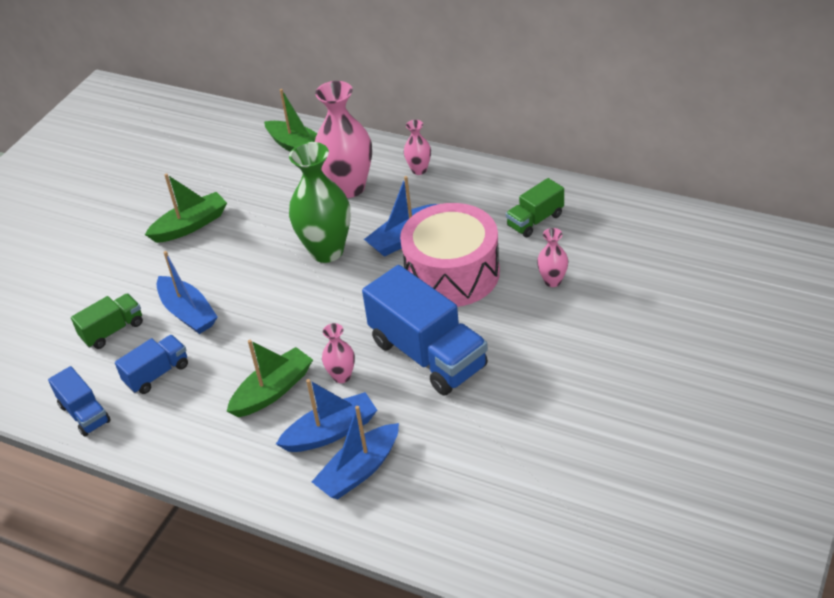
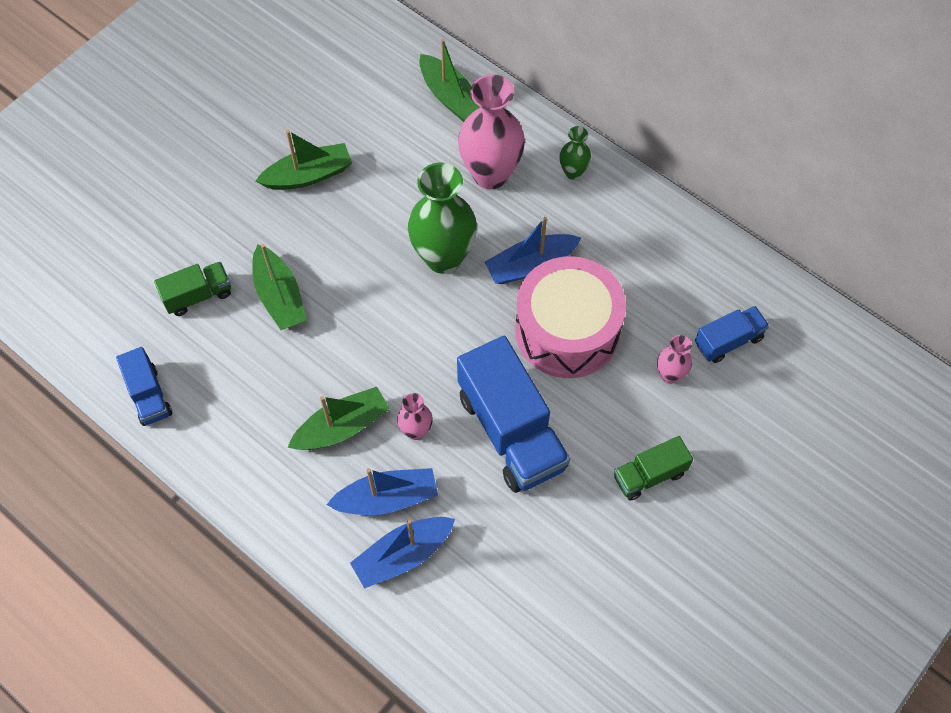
camera: 10 degrees right, 20 degrees up
blue truck [115,335,188,394] -> blue truck moved to [695,306,769,363]
blue boat [157,251,218,334] -> green boat [252,244,306,330]
pink vase [404,120,431,175] -> green vase [559,126,591,180]
green truck [506,178,564,237] -> green truck moved to [614,436,693,501]

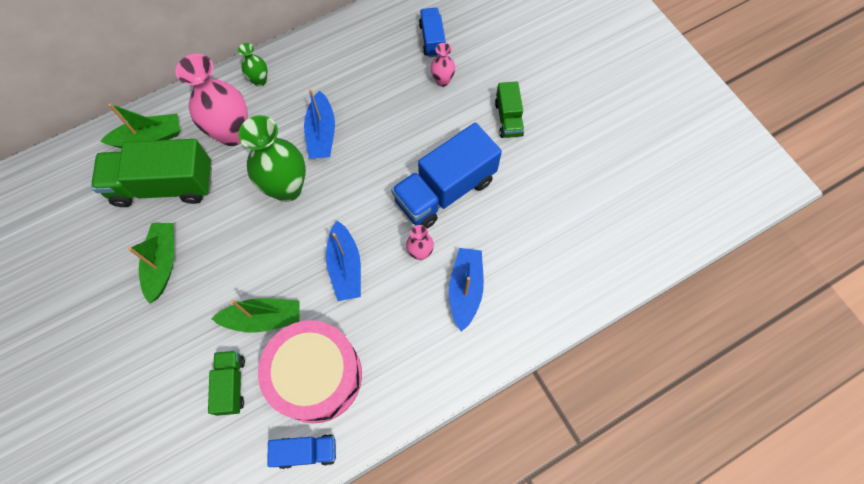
camera: 70 degrees left, 5 degrees up
green boat [287,387,390,450] -> none
blue boat [350,517,455,589] -> blue boat moved to [326,221,361,301]
blue truck [457,336,570,493] -> blue truck turned 150 degrees clockwise [391,123,502,229]
pink drum [515,256,626,378] -> pink drum moved to [258,320,362,423]
none -> green truck [91,139,212,207]

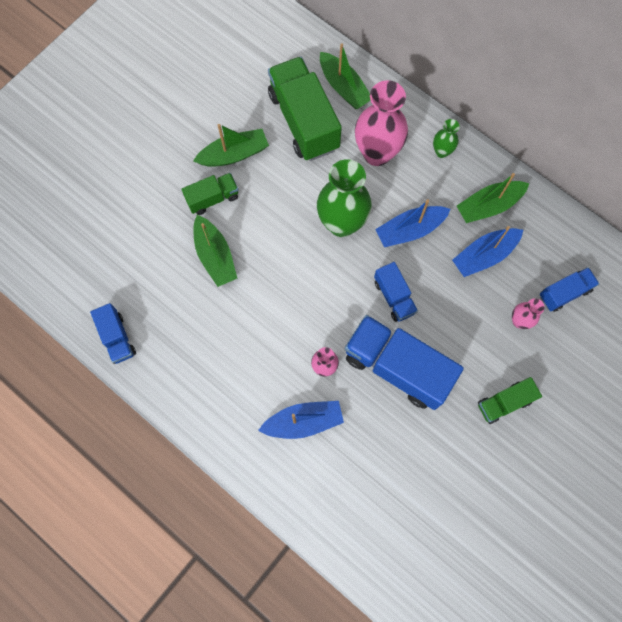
camera: 70 degrees right, 5 degrees up
green truck [208,351,245,416] -> green truck moved to [181,173,238,215]
pink drum [258,320,362,423] -> none
blue boat [326,221,361,301] -> blue boat moved to [452,226,523,277]
none -> blue truck [374,262,418,322]
none -> green boat [457,173,529,223]

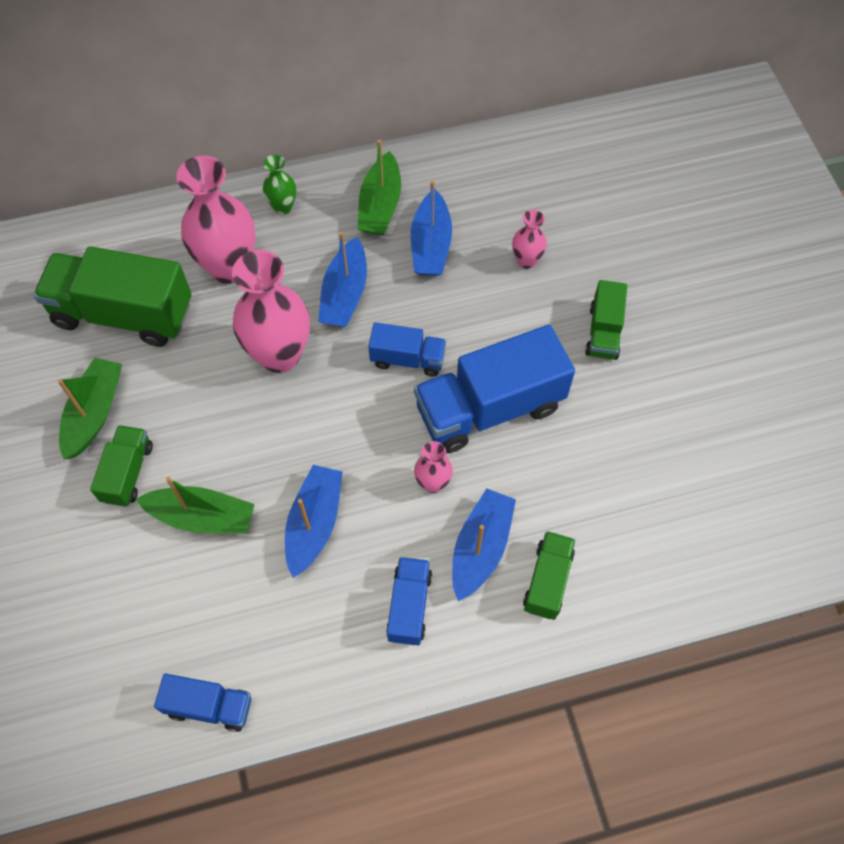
camera: 55 degrees left, 10 degrees down
green vase [317,159,372,237] -> pink vase [232,250,310,373]
green boat [320,43,370,109] -> none
blue truck [540,267,599,312] -> blue truck moved to [386,557,432,645]
none -> blue boat [285,465,343,578]
none -> green truck [523,531,576,620]

